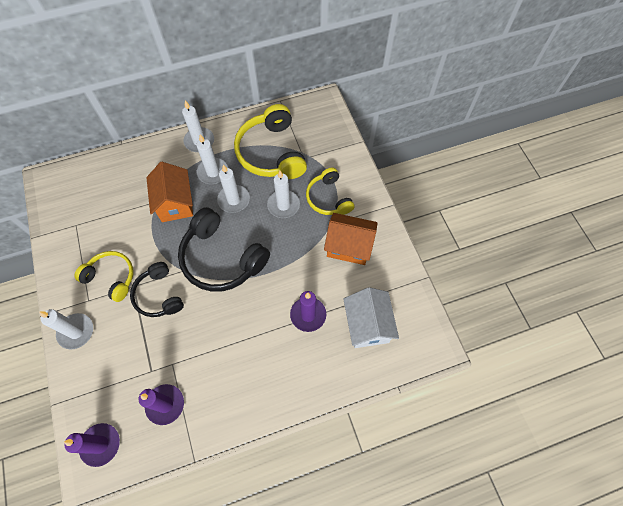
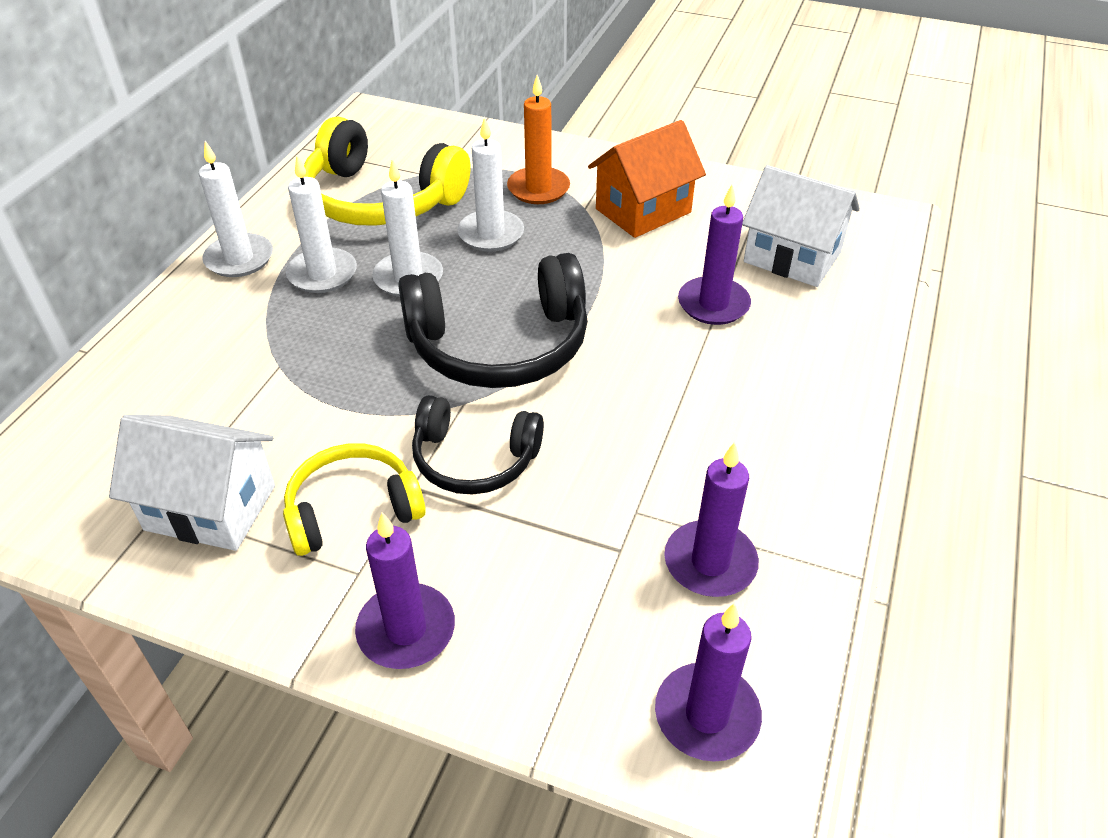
camera: 50 degrees left, 20 degrees down
white candle [39,309,93,350] -> purple candle [355,512,455,669]
orange house [146,162,193,222] -> none
yellow headphones [306,167,354,215] -> orange candle [507,75,570,204]
none -> white house [109,415,275,551]

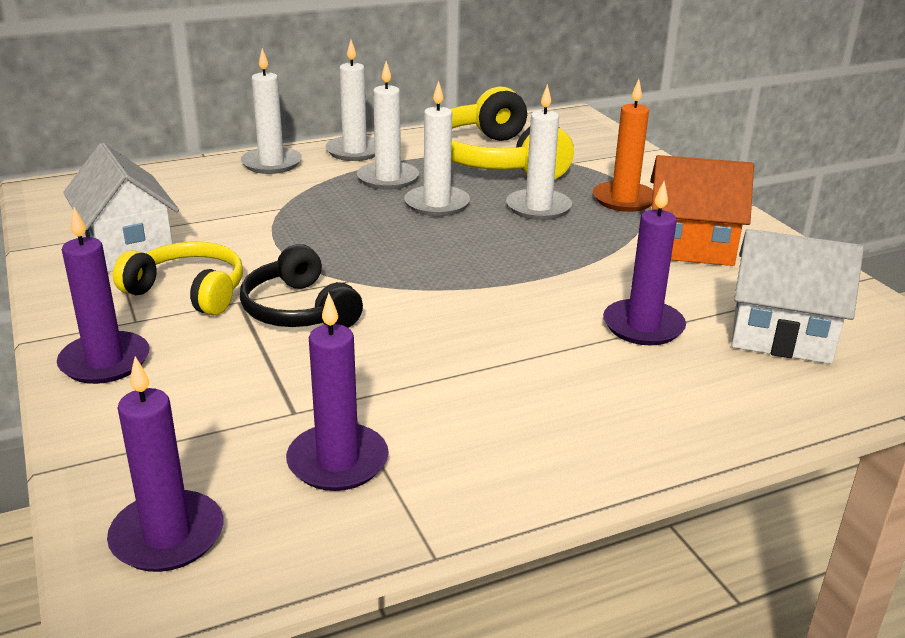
camera: 45 degrees right, 15 degrees down
black headphones [398,253,588,388] -> none
white house [742,165,860,287] -> white house turned 60 degrees counterclockwise [731,229,864,364]
none -> white candle [241,48,302,174]

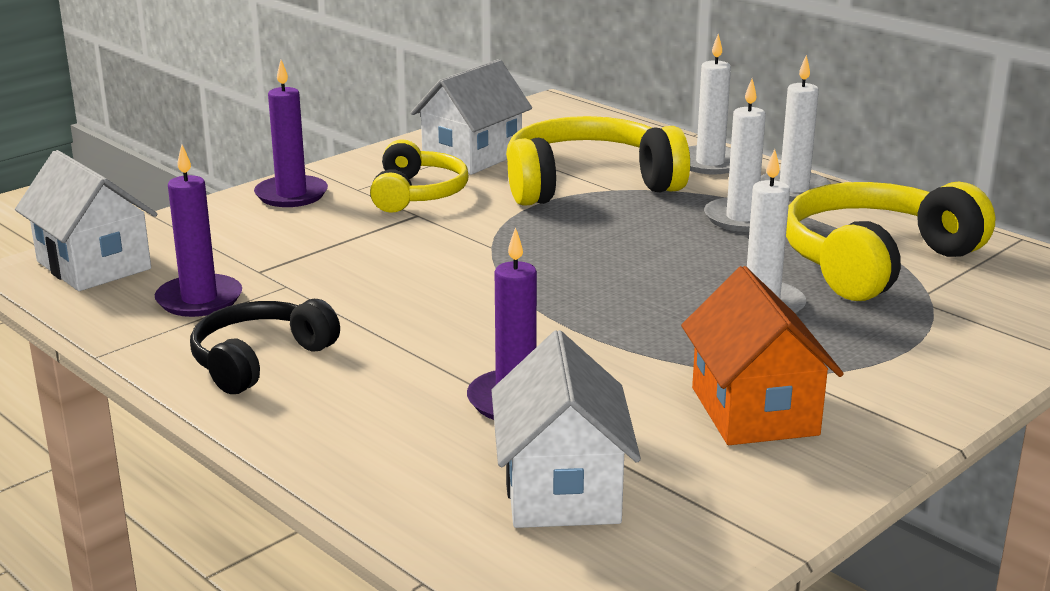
camera: 70 degrees right, 5 degrees down
purple candle [107,356,223,572] -> white house [15,150,157,291]
black headphones [240,244,363,328] -> black headphones moved to [190,299,340,394]
white candle [404,81,470,217] -> none
orange candle [593,79,653,212] -> none
none -> yellow headphones [506,116,690,206]

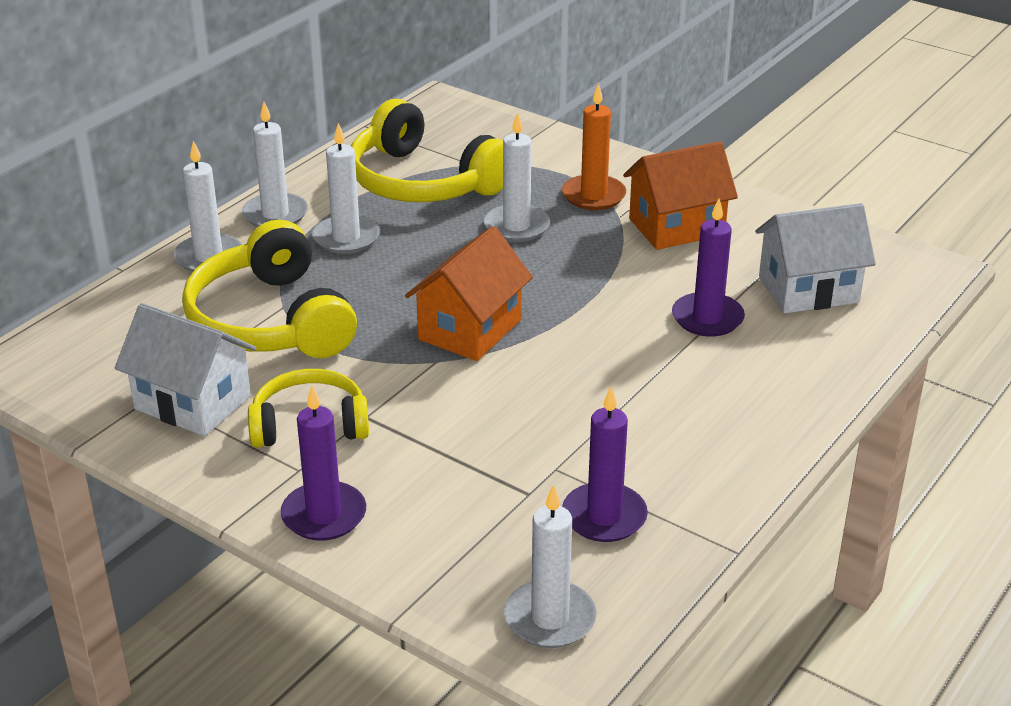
camera: 100 degrees left, 10 degrees up
white house [15,150,157,291] -> white candle [504,484,597,648]
black headphones [190,299,340,394] -> none
none -> orange house [405,226,533,361]
none -> orange candle [562,83,626,210]

